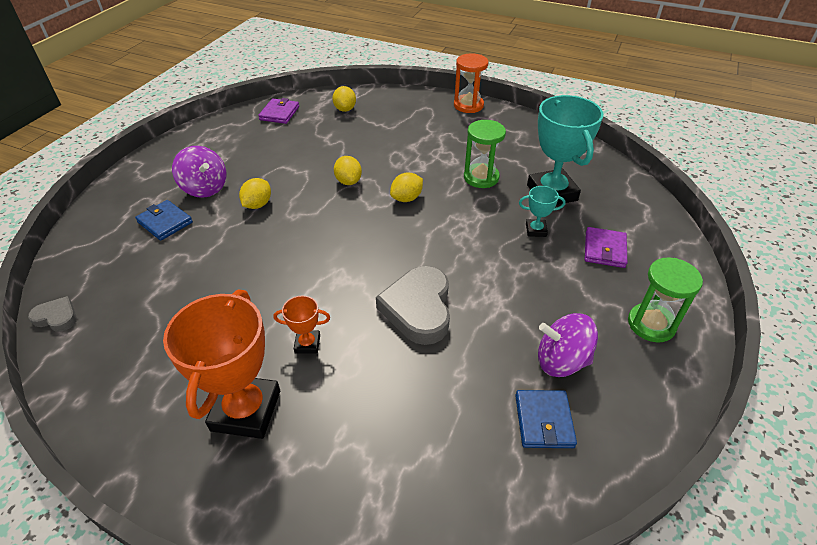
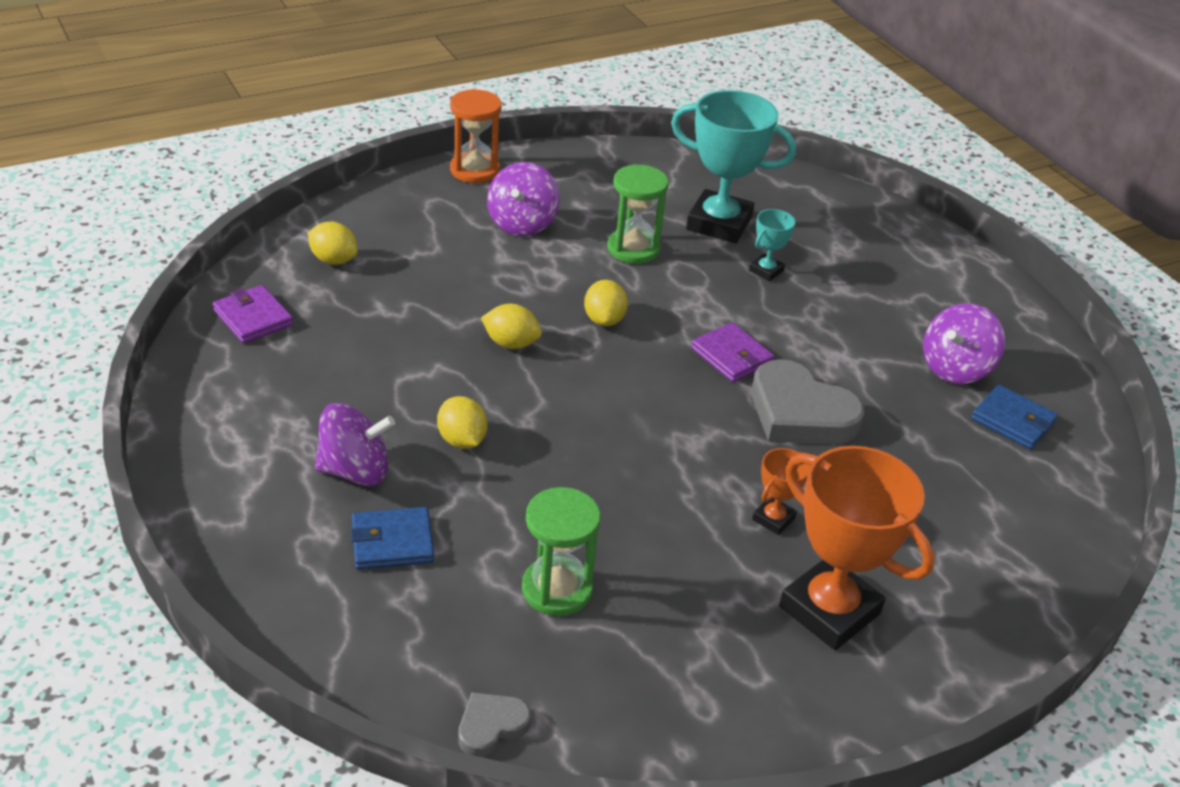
camera: 55 degrees left, 5 degrees down
purple wallet [585,227,627,268] -> purple wallet moved to [691,323,775,382]
green hourglass [628,257,703,342] -> green hourglass moved to [522,487,601,616]
none -> purple spinning top [487,162,560,236]

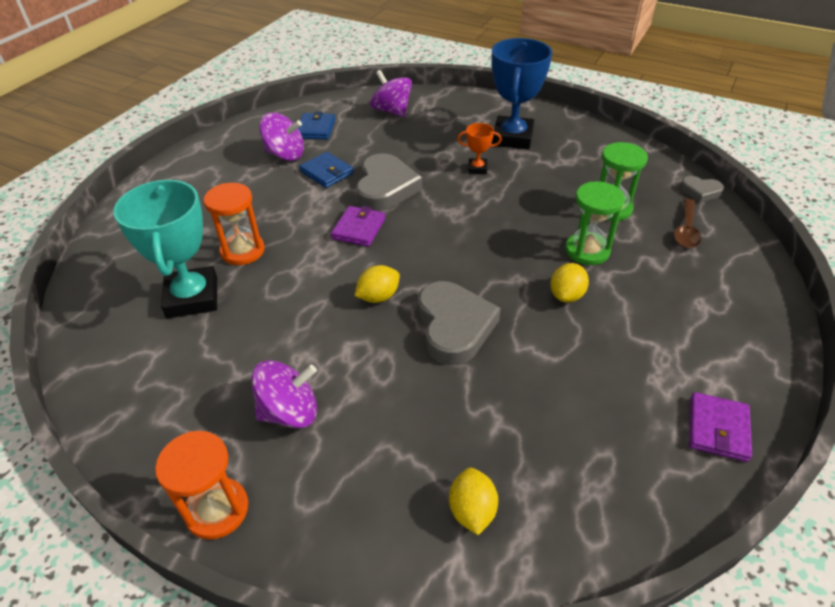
camera: 120 degrees left, 5 degrees up
purple wallet [213,285,293,344] -> purple wallet moved to [689,392,752,462]
purple spinning top [315,403,395,486] -> purple spinning top moved to [370,70,412,117]
blue wallet [350,507,434,570] -> blue wallet moved to [299,152,354,188]
yellow lemon [481,304,542,349] -> grey heart [418,281,501,365]
green hourglass [607,164,669,264] -> green hourglass moved to [565,181,625,265]
turquoise trophy [749,209,795,281] -> orange hourglass [204,183,265,265]
orange trophy [779,446,935,650] -> blue trophy [491,38,552,149]
none -> brown spoon [674,199,701,248]

